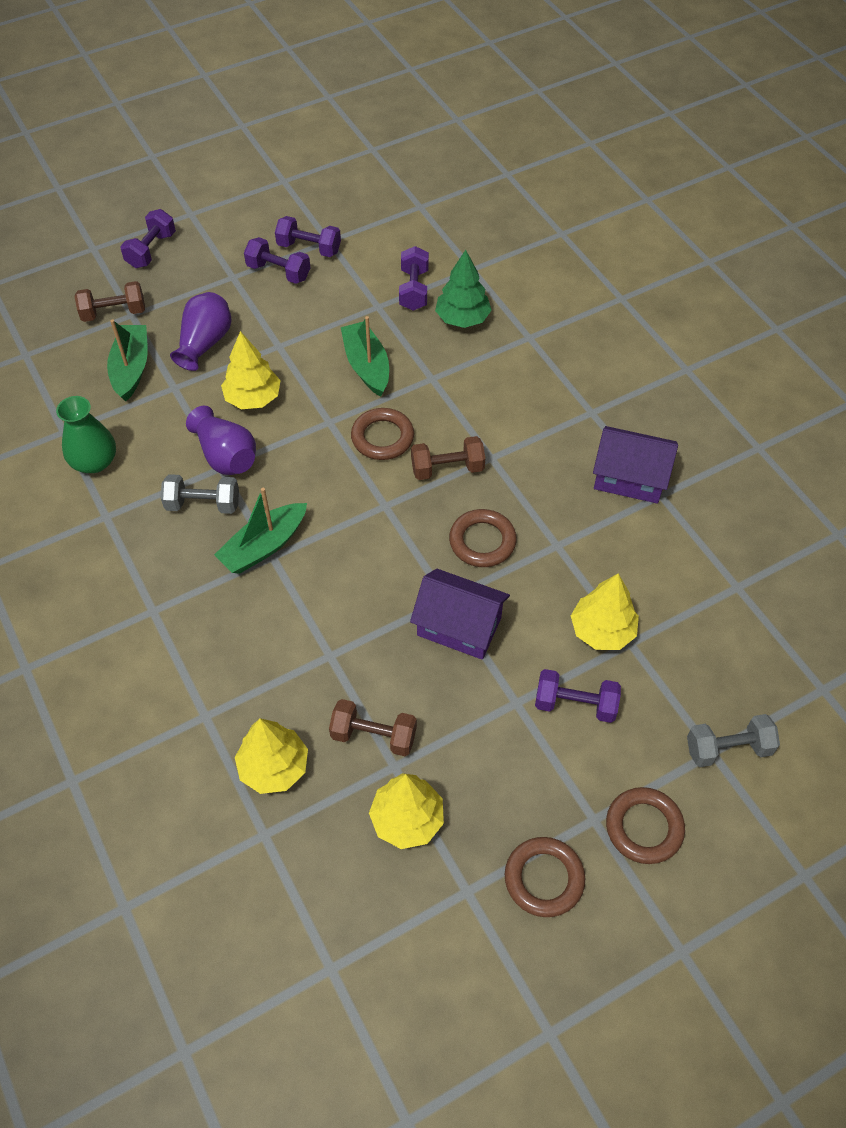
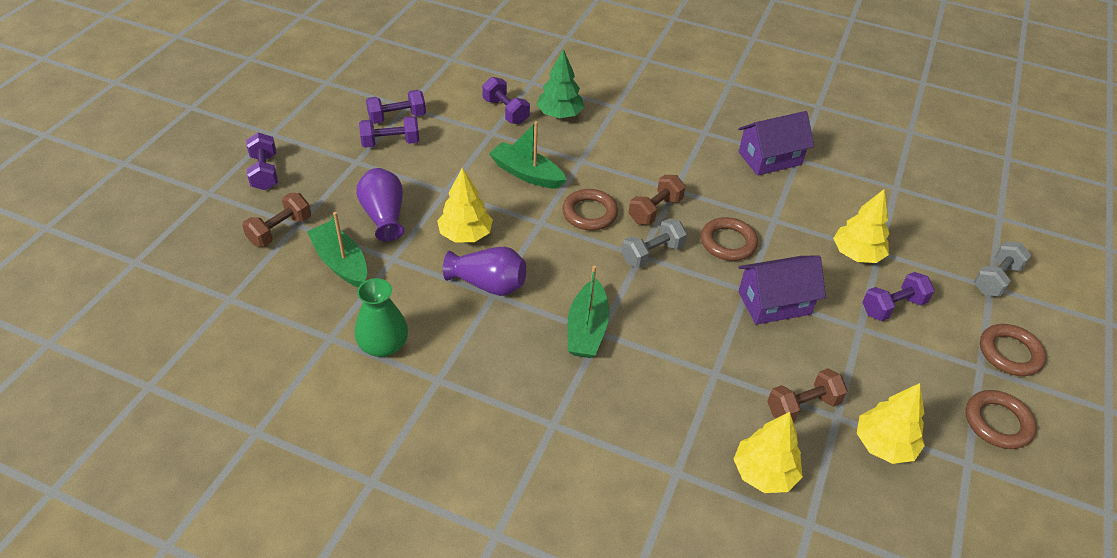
camera: 40 degrees left, 10 degrees down
grey dumbbell [161,474,239,514] -> grey dumbbell moved to [621,218,687,268]

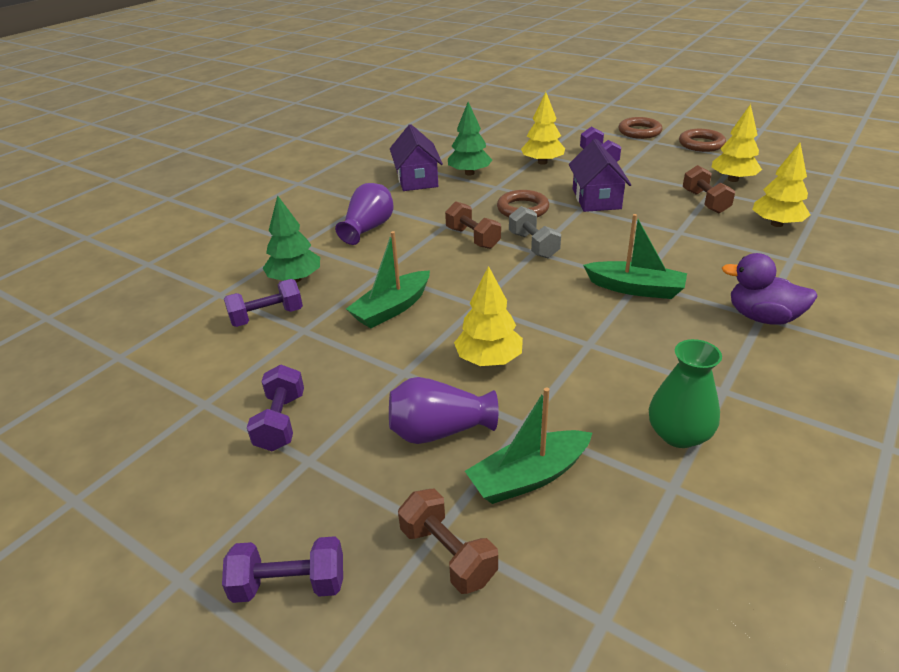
camera: 75 degrees left, 10 degrees down
purple dumbbell [366,90,426,124] -> none
purple vase [443,246,526,296] -> purple vase moved to [335,183,394,245]
brown ring [562,189,618,231] -> none
grey dumbbell [974,241,1031,297] -> none
none -> green tree [448,102,492,176]
none -> purple duck [722,253,818,325]

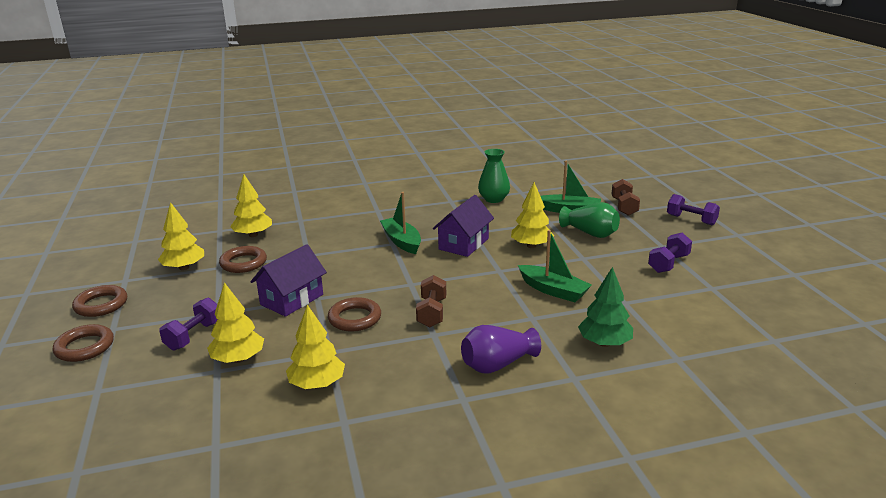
camera: 140 degrees left, 10 degrees down
purple dumbbell [224,279,303,327] -> none
green boat [346,231,430,328] -> green boat turned 45 degrees clockwise [518,230,592,302]
purple vase [389,377,499,444] -> green vase [559,202,620,238]
purple house [390,124,443,191] -> purple house moved to [433,195,494,257]
green tree [448,102,492,176] -> yellow tree [286,305,345,389]
grey dumbbell [509,206,561,258] -> none
brown dumbbell [683,165,736,213] -> brown ring [219,246,267,273]
purple duck [722,253,818,325] -> none

